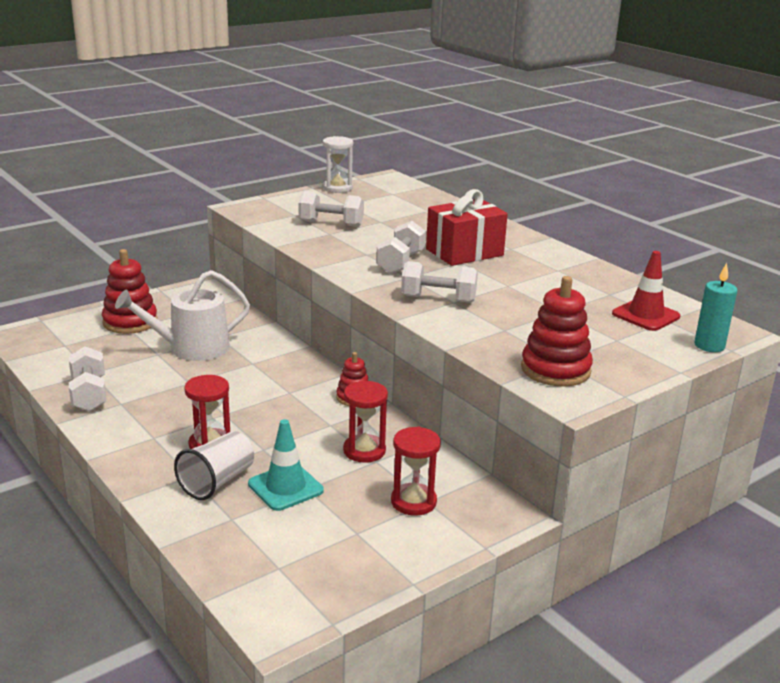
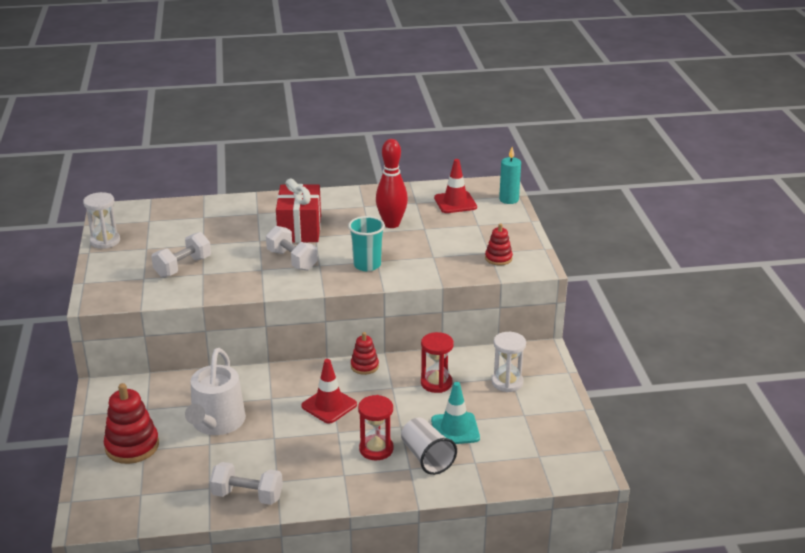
camera: 60 degrees left, 5 degrees up
red hourglass [391,427,441,516] -> white hourglass [492,332,526,392]
white dumbbell [401,261,478,303] -> turquoise cup [348,216,385,271]
red stacking toy [521,276,593,387] -> red stacking toy [485,223,513,265], size x0.58
none -> red traffic cone [301,359,357,424]
none -> red bowling pin [376,139,408,228]

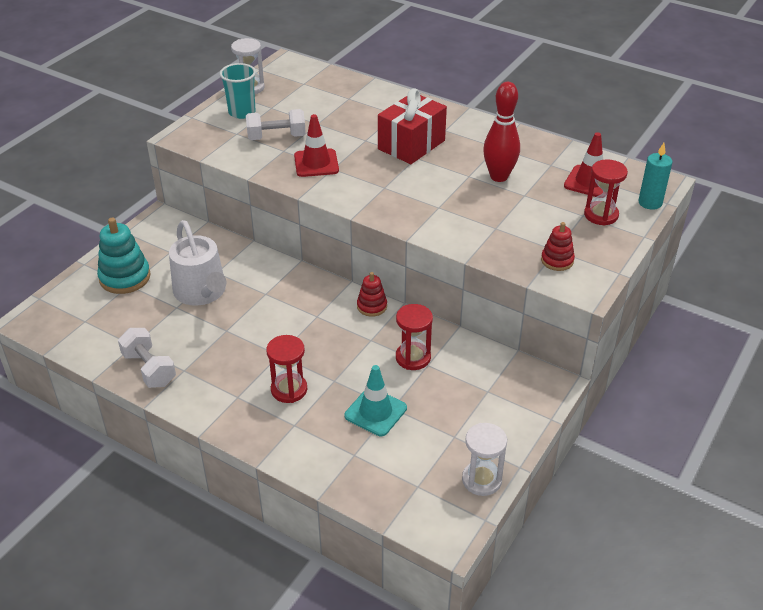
camera: 40 degrees right, 10 degrees up
red stacking toy [104,383,159,464] -> turquoise stacking toy [97,218,151,294]
white watering can [185,348,246,435] -> white watering can turned 75 degrees counterclockwise [169,220,226,306]
white dumbbell [266,226,318,271] -> none
red traffic cone [301,359,357,424] -> red traffic cone moved to [294,114,339,177]
turquoise cup [348,216,385,271] -> turquoise cup moved to [220,63,256,119]
white cup [401,417,457,475] -> none
white hourglass [492,332,526,392] -> white hourglass moved to [462,423,507,496]
none -> red hourglass [584,159,628,226]

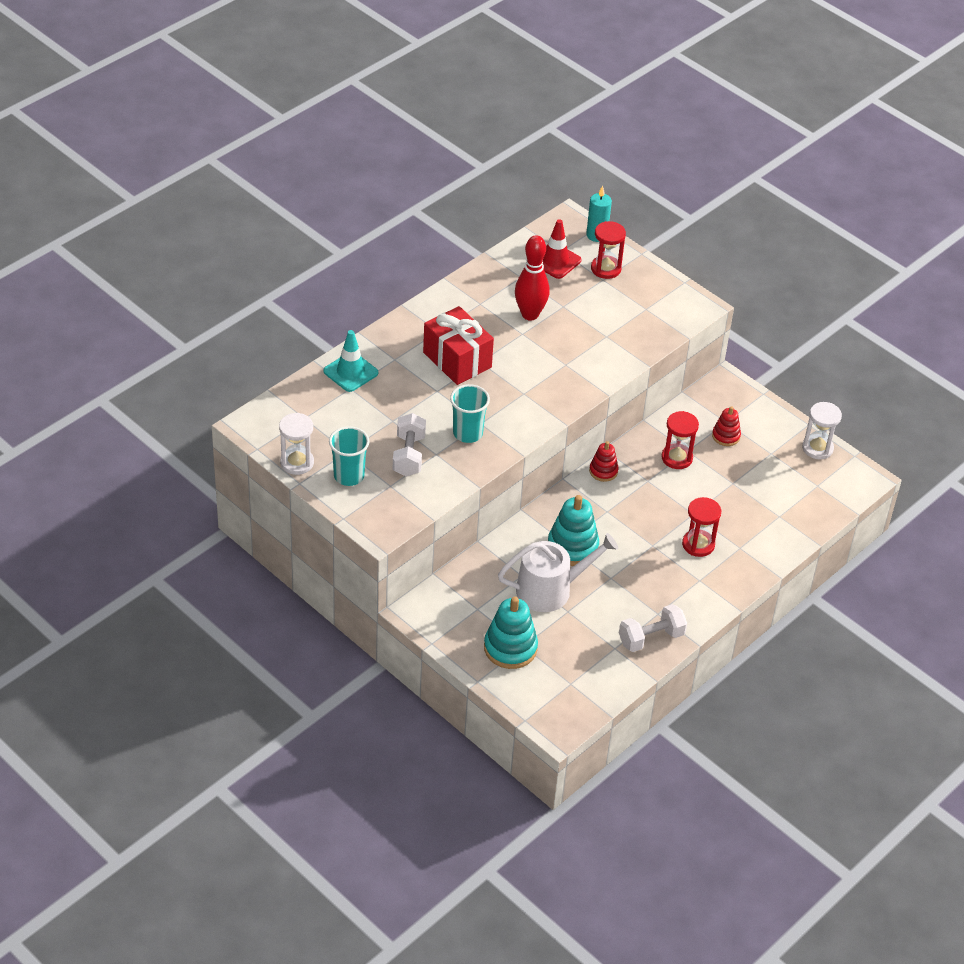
camera: 80 degrees left, 5 degrees up
red traffic cone [294,114,339,177] -> turquoise cup [450,384,490,443]
turquoise traffic cone [344,365,407,436] -> turquoise traffic cone moved to [323,330,378,392]
red stacking toy [541,222,575,271] -> red stacking toy moved to [712,406,741,446]
none -> turquoise stacking toy [548,495,599,566]

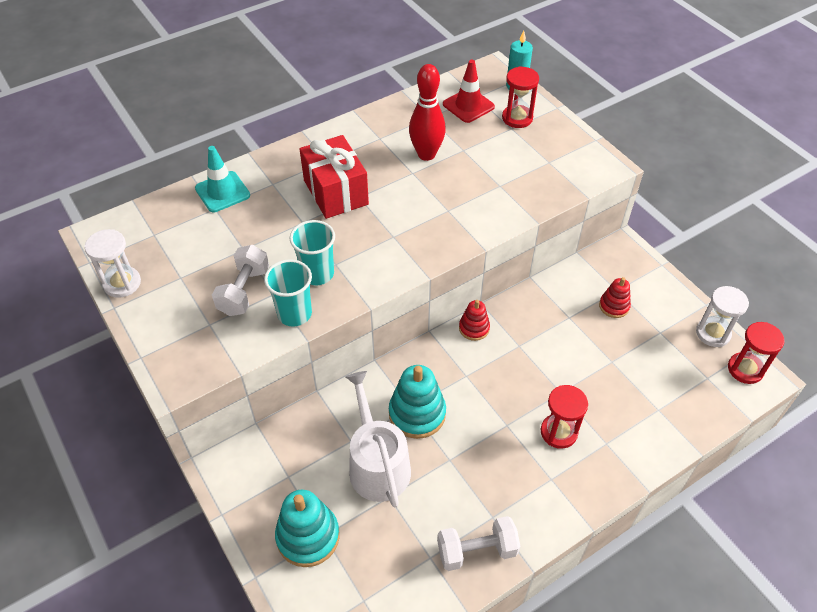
camera: 15 degrees right, 5 degrees up
turquoise cup [329,426,369,486] -> turquoise cup moved to [264,259,312,327]
white watering can [498,533,618,612] -> white watering can turned 105 degrees counterclockwise [345,371,411,507]
red hourglass [662,411,699,469] -> red hourglass moved to [728,322,785,384]

